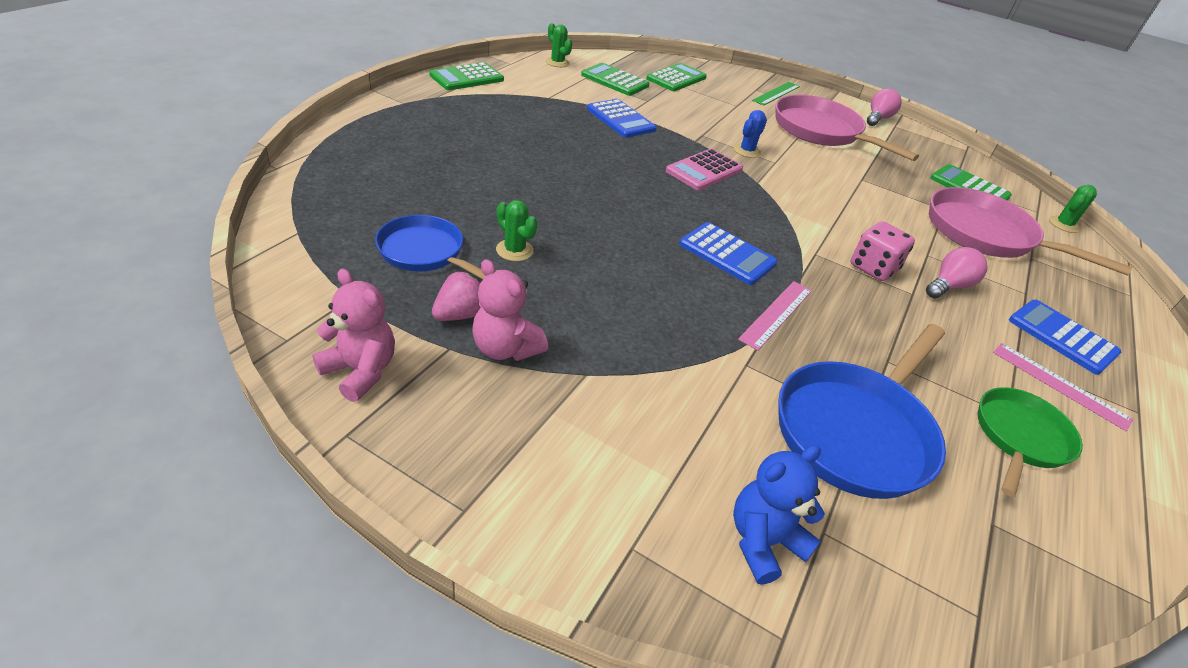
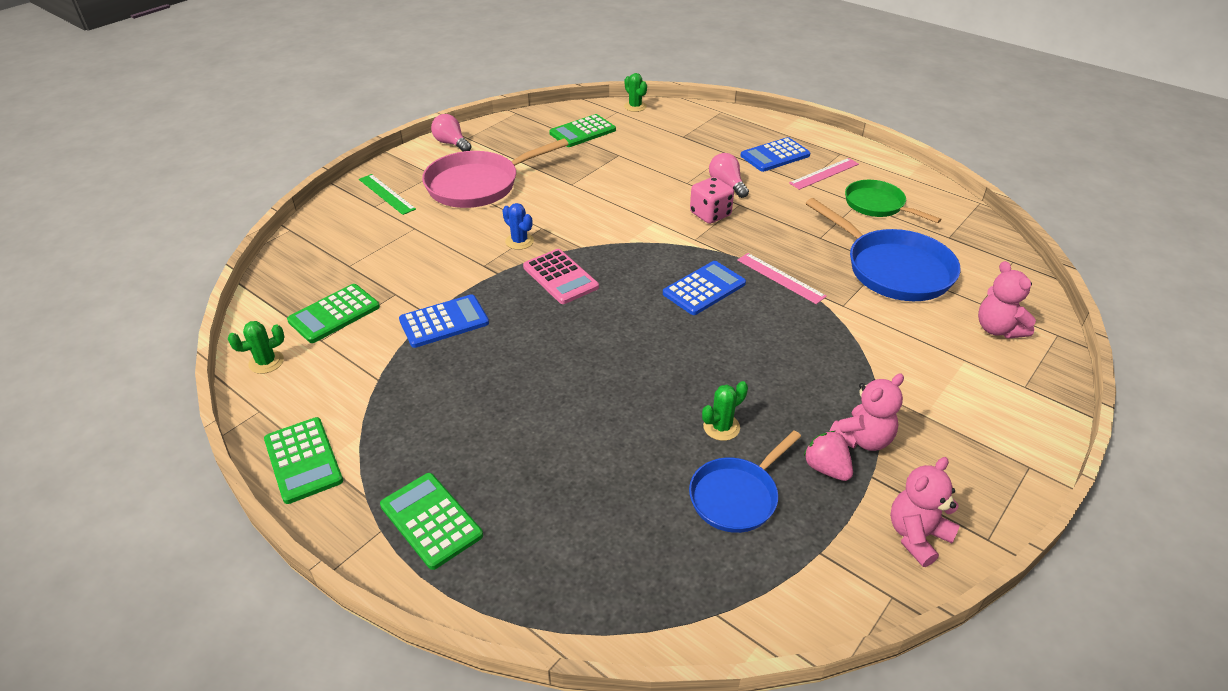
camera: 75 degrees left, 0 degrees up
green calculator [646,63,707,91] -> green calculator moved to [380,473,483,570]
blue teddy bear [733,445,825,585] -> pink teddy bear [978,261,1036,339]
pink pan [929,187,1132,276] -> none

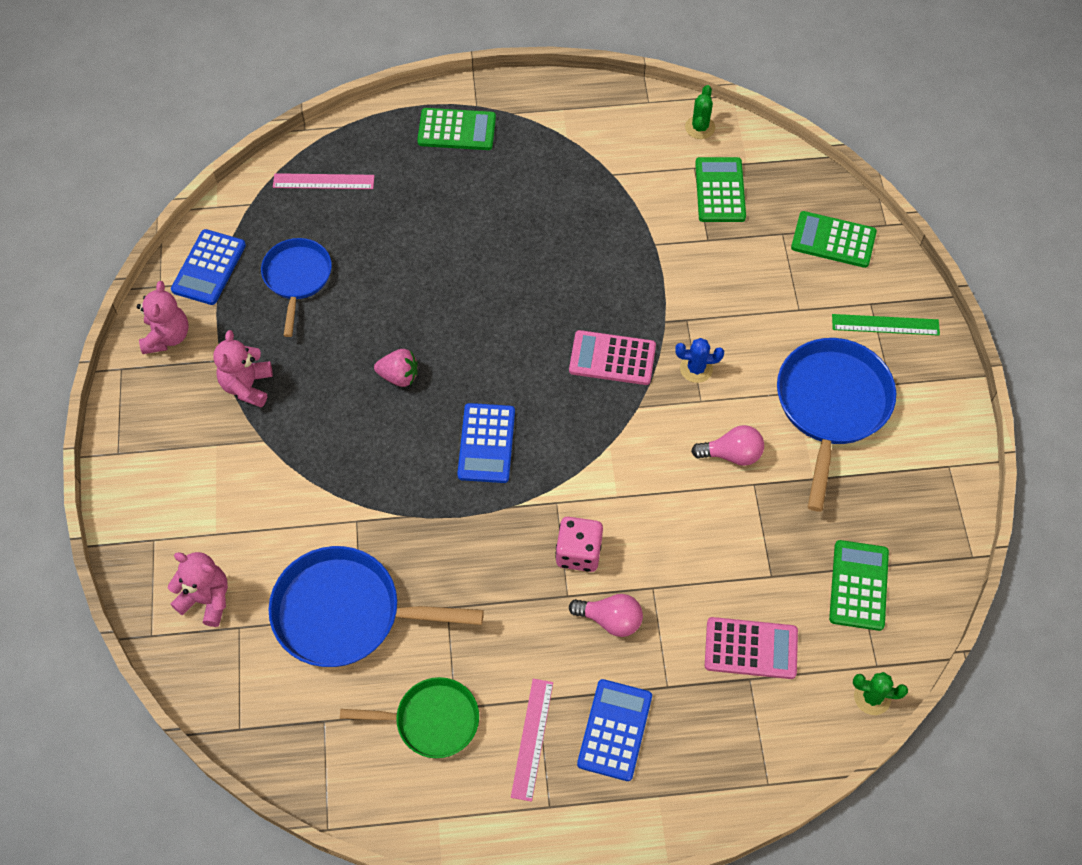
camera: 135 degrees right, 20 degrees up
green calculator [264,417,343,504] -> green calculator moved to [791,211,877,268]
blue calculator [399,294,489,348] -> blue calculator moved to [171,229,246,305]
pink pan [422,138,568,208] -> blue pan [777,338,896,512]
pink light bulb [431,114,471,151] -> pink light bulb moved to [691,425,764,466]
green cactus [702,381,748,441] -> none
pink ruler [737,253,827,304] -> pink ruler moved to [273,173,375,189]
pink strawberry [804,431,853,481] -> pink strawberry moved to [374,349,418,387]
none -> pink calculator [705,617,798,679]

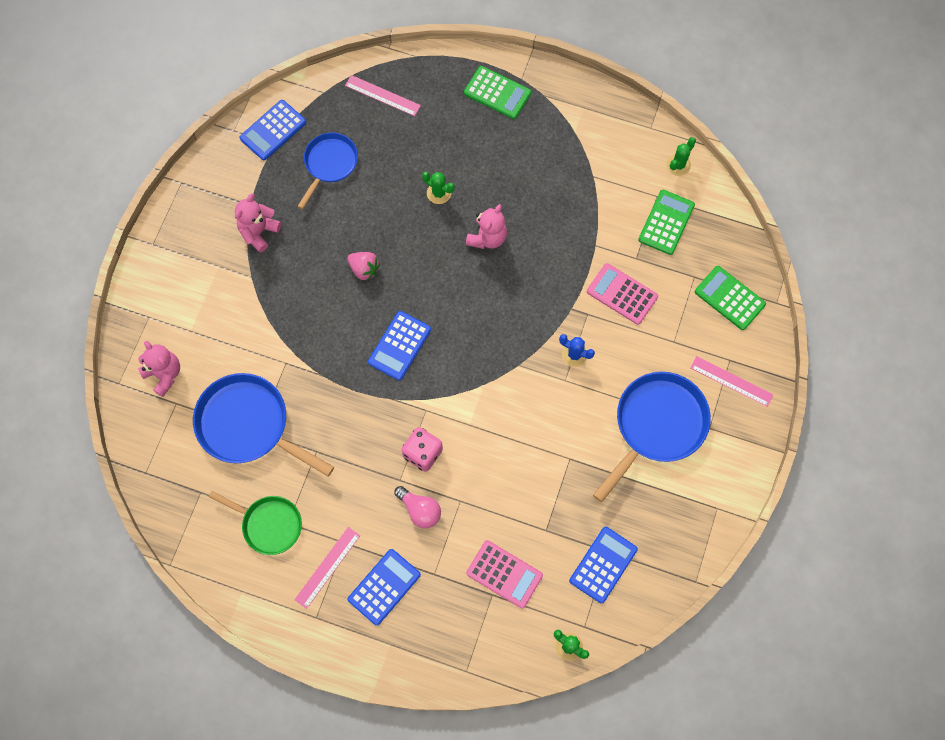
camera: 25 degrees right, 10 degrees up
pink teddy bear [137,281,188,354] -> pink teddy bear moved to [466,204,507,249]
pink calculator [569,330,656,385] -> pink calculator moved to [587,263,658,325]
pink light bulb [691,425,764,466] -> none
green calculator [829,540,889,631] -> blue calculator [569,527,638,604]
green ruler [832,314,940,336] -> pink ruler [690,356,774,407]
none -> green cactus [422,172,455,204]

